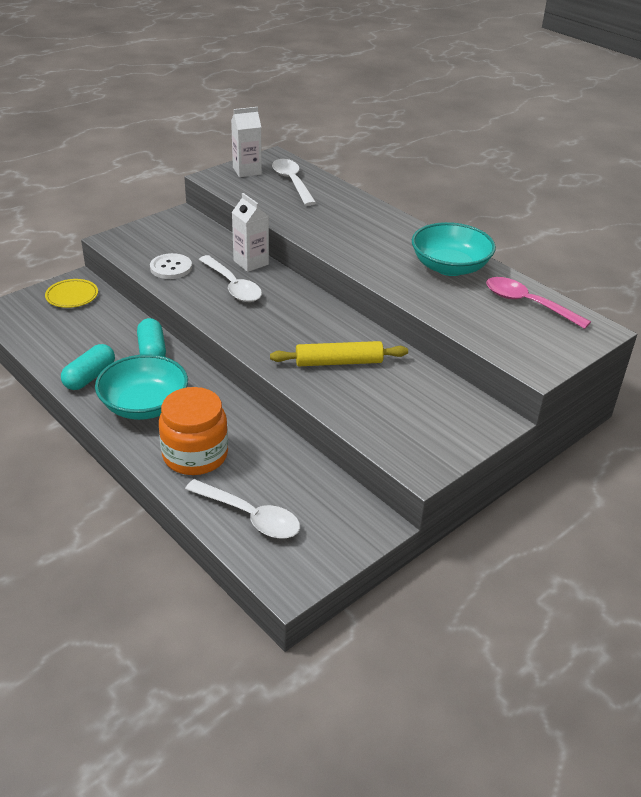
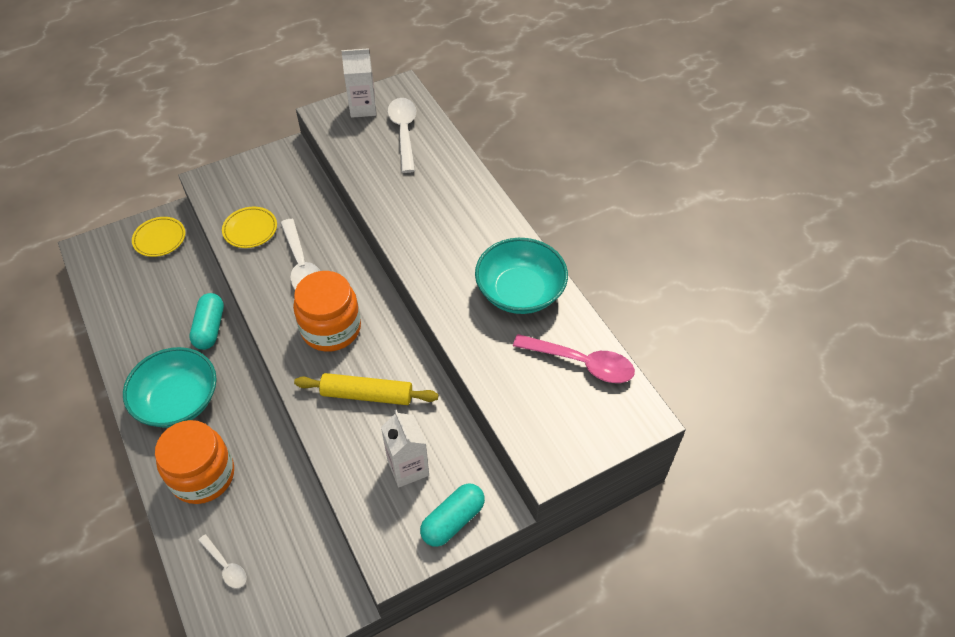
camera: 15 degrees right, 15 degrees up
turquoise capsule [61,344,115,390] -> turquoise capsule moved to [420,483,485,547]
white button [150,253,192,279] -> yellow plate [222,207,277,248]
white spoon [185,479,300,539] -> white spoon [198,534,246,589], size x0.55
white carton [232,193,269,272] -> white carton moved to [381,410,429,487]
pink spoon [486,277,591,329] -> pink spoon turned 150 degrees clockwise [513,334,635,383]
none -> orange jar [293,271,361,352]

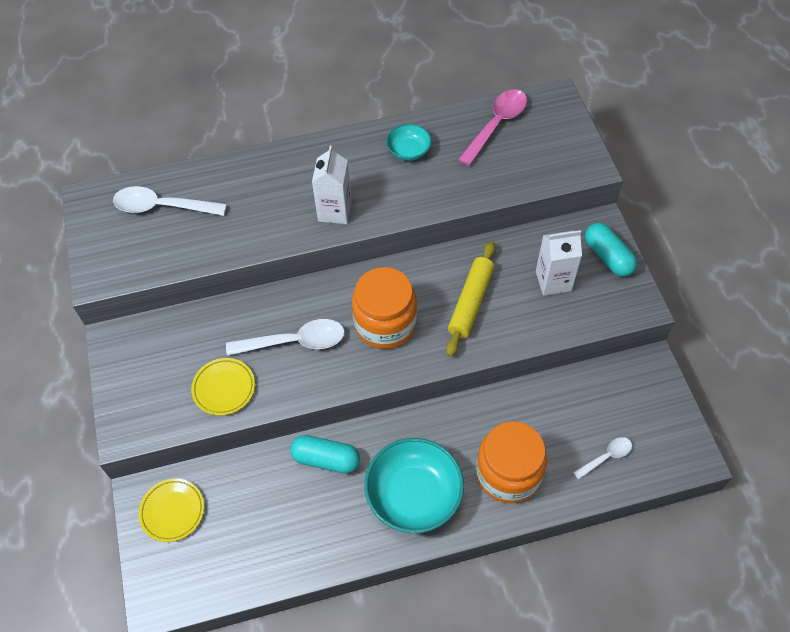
camera: 75 degrees left, 5 degrees up
white carton [341,48,376,118] -> white carton moved to [312,146,352,224]
turquoise bowl [475,238,568,314] -> turquoise bowl [386,124,432,161], size x0.53

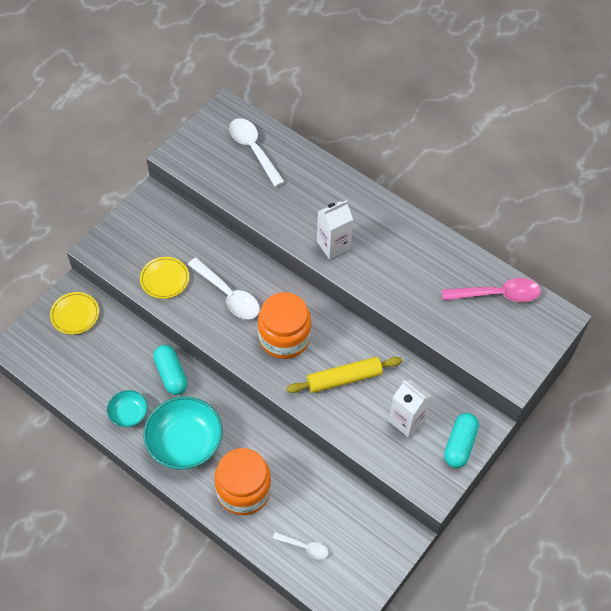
camera: 50 degrees right, 0 degrees up
turquoise bowl [386,124,432,161] -> turquoise bowl moved to [107,390,148,427]

